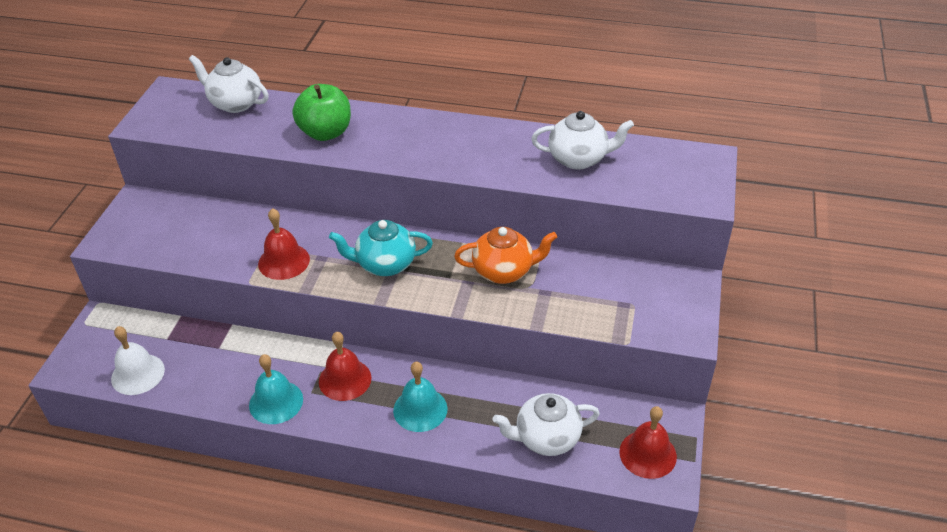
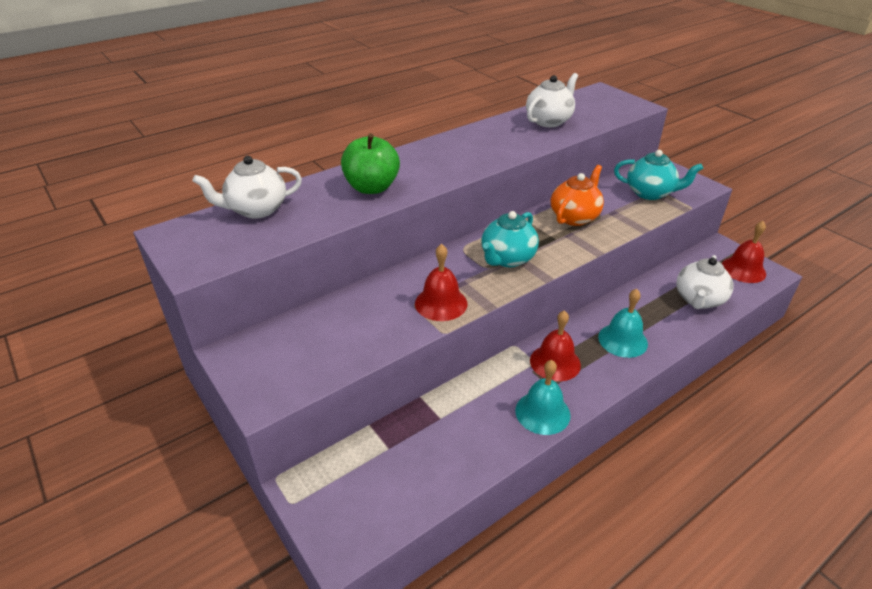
camera: 50 degrees left, 5 degrees down
white bell [111,326,165,395] -> none
none -> turquoise teapot [614,150,703,200]

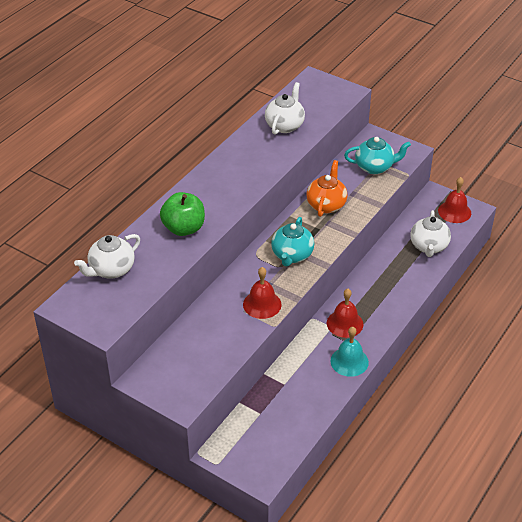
camera: 20 degrees left, 5 degrees up
turquoise bell [598,289,648,358] -> none

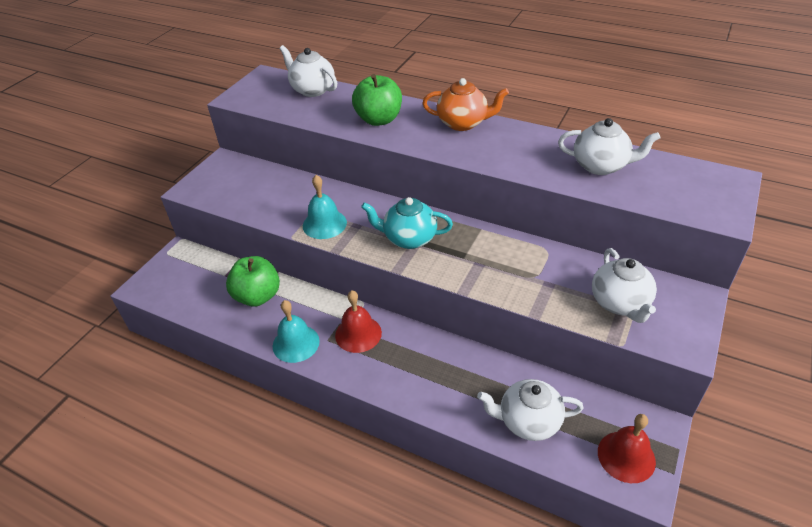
camera: 85 degrees right, 0 degrees up
red bell [243,267,282,319] -> turquoise bell [303,175,347,239]
orange teapot [306,160,348,217] -> orange teapot moved to [422,78,509,131]
turquoise teapot [344,137,411,174] -> white teapot [592,248,657,323]
none -> green apple [226,256,280,307]

